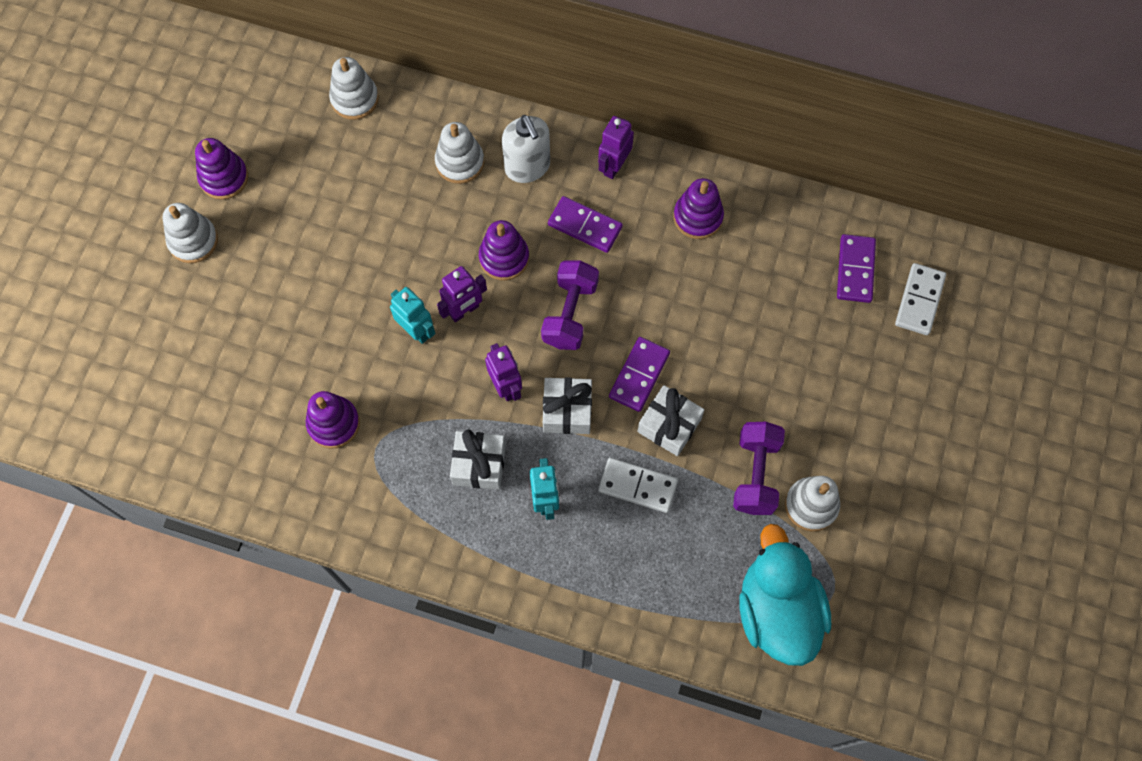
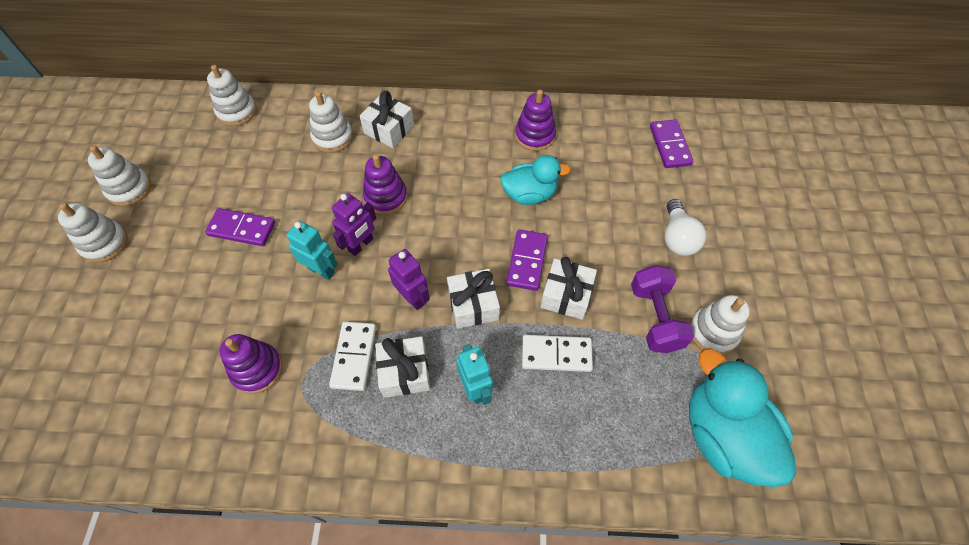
camera: 15 degrees left, 10 degrees down
purple stacking toy [195,138,248,200] -> white stacking toy [88,146,151,206]
white soap dispenser [502,115,550,183] -> white gift [360,91,414,148]
purple dumbbell [541,260,599,350] -> none
purple domino [548,196,623,253] -> purple domino moved to [205,208,275,246]
purple robot [598,116,634,179] -> none
white domino [895,263,946,335] -> white domino moved to [329,322,376,391]
none -> turquoise duck [500,155,571,205]
none -> white light bulb [664,199,707,256]

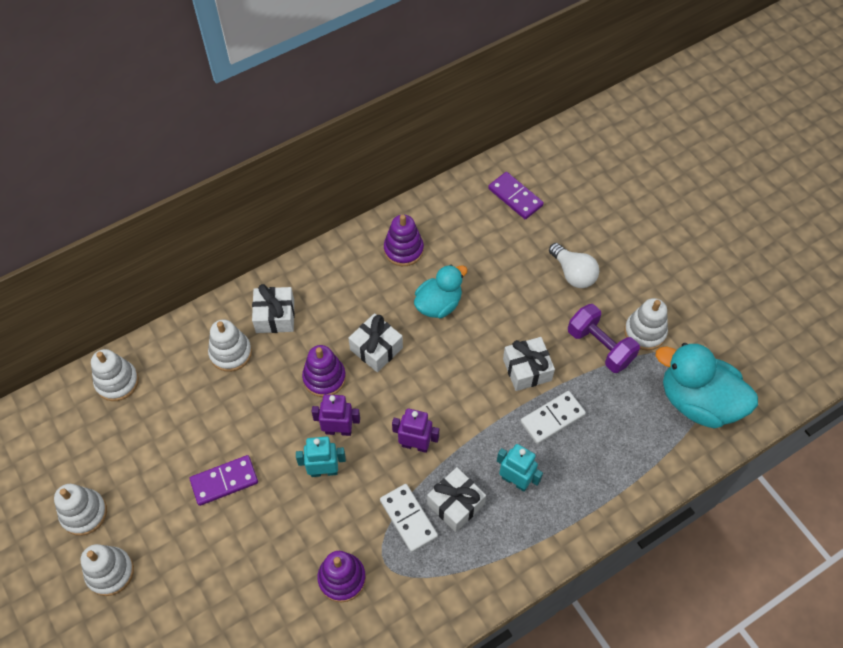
camera: 35 degrees left, 0 degrees up
purple robot [332,193,377,256] -> purple robot turned 90 degrees counterclockwise [312,394,360,436]
white gift [447,269,500,329] -> white gift moved to [348,313,403,372]
purple domino [506,229,548,291] -> none

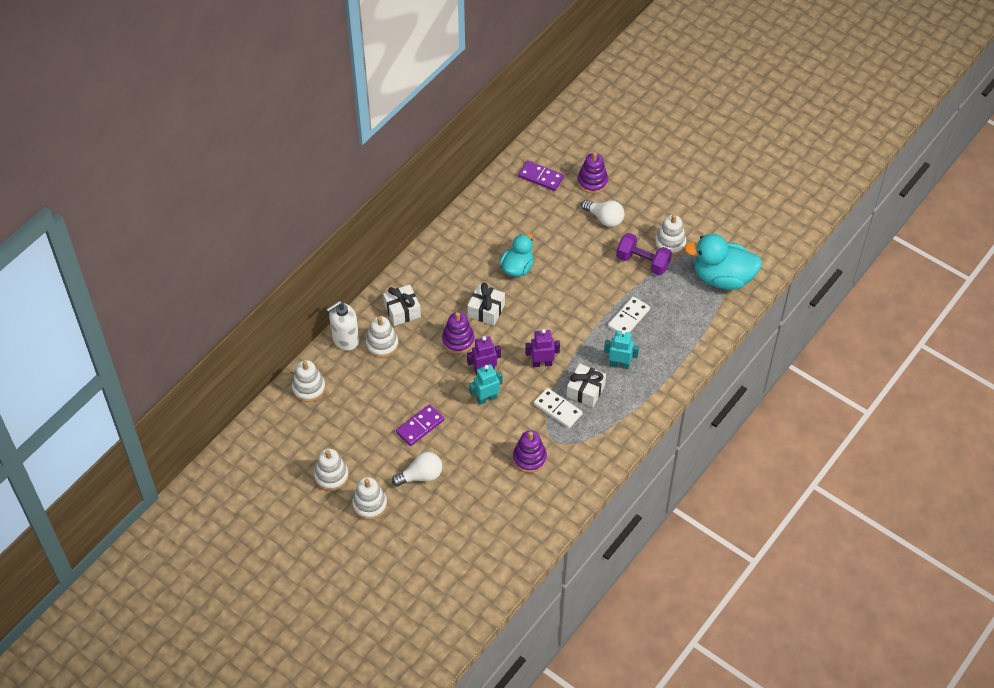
camera: 20 degrees left, 5 degrees down
purple stacking toy [384,215,424,266] -> purple stacking toy moved to [577,152,608,194]
white gift [503,337,555,391] -> none
none -> white soap dispenser [326,301,359,350]
none -> white light bulb [392,452,442,486]

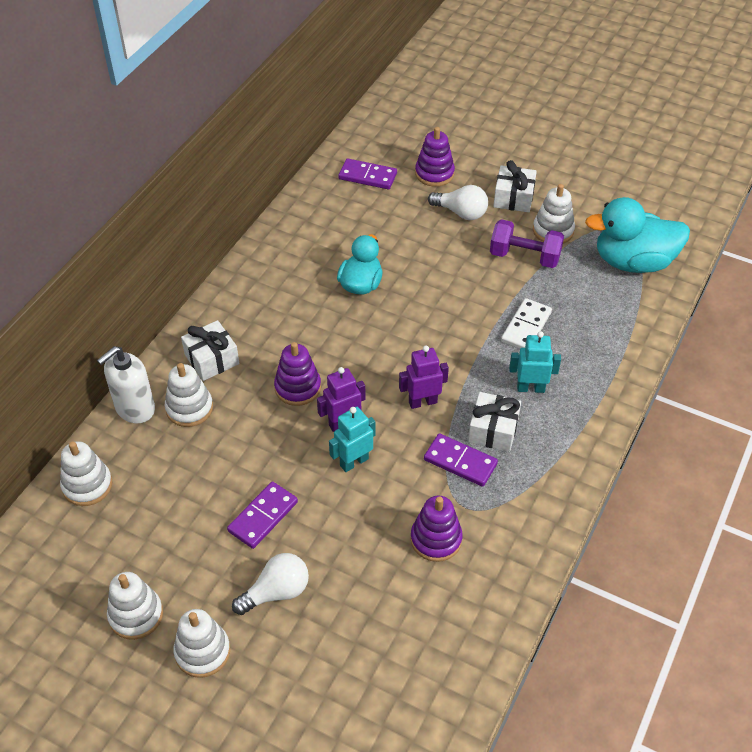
camera: 10 degrees left, 5 degrees down
white gift [467,283,505,325] -> white gift moved to [493,160,537,212]
white domino [534,388,583,428] -> purple domino [424,433,498,487]

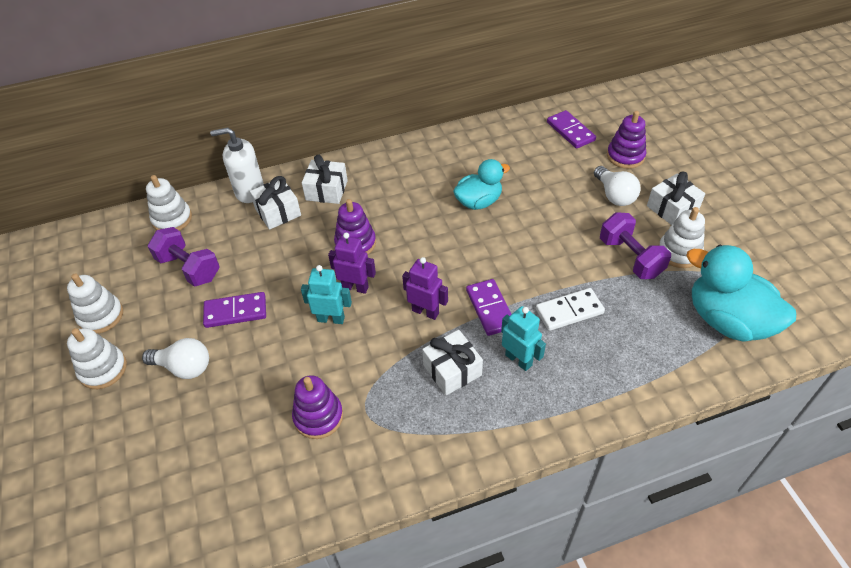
camera: 45 degrees right, 0 degrees up
white stacking toy [165,363,213,427] -> white gift [250,176,301,230]
purple domino [424,433,498,487] -> purple domino moved to [466,279,512,336]
none -> purple dumbbell [147,227,220,287]

